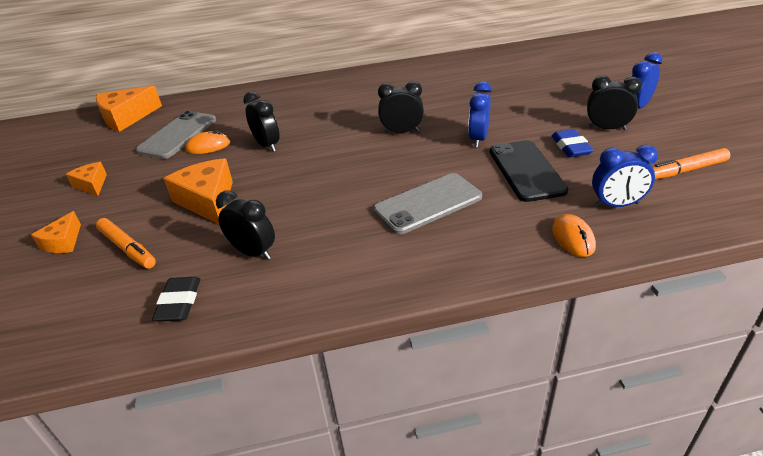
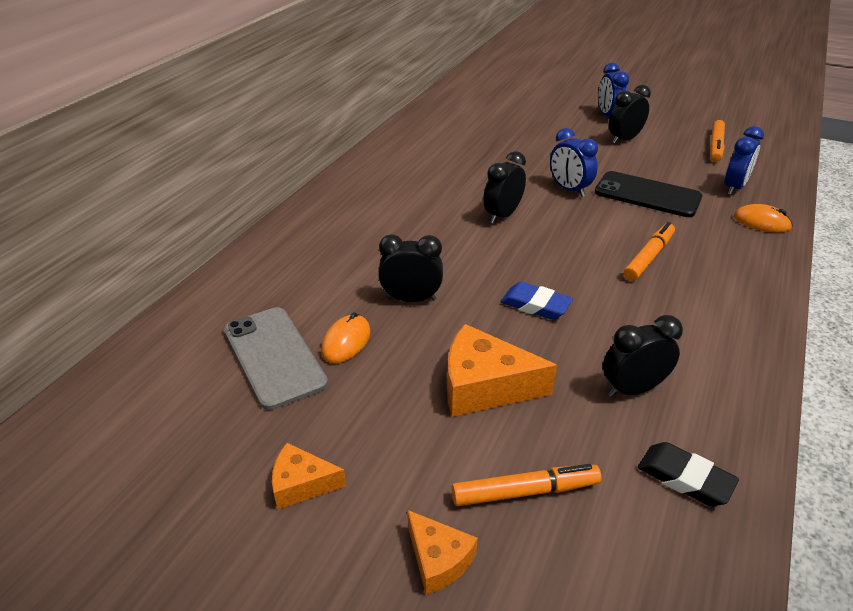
camera: 55 degrees left, 0 degrees up
orange cheese [96,86,162,132] -> none
grey phone [373,173,482,235] -> orange marker [624,222,675,281]
blue eraser [552,129,594,157] -> blue eraser moved to [500,282,573,320]

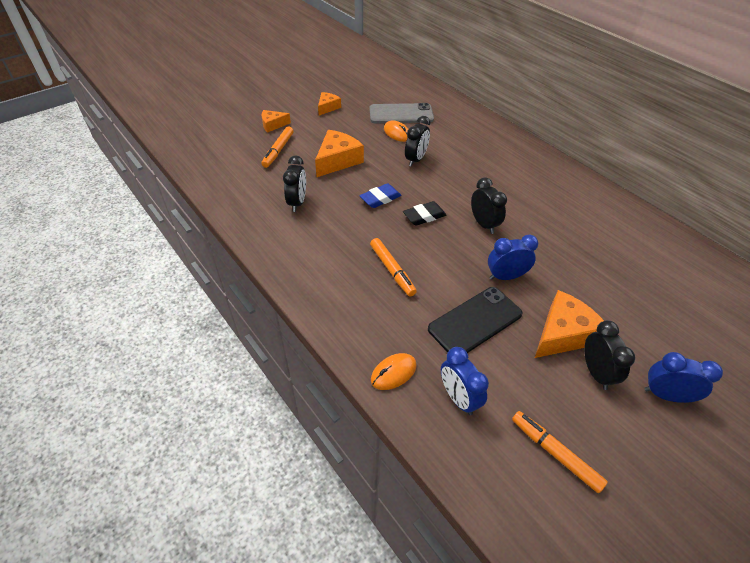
camera: 115 degrees right, 10 degrees up
black eraser [638,442,739,506] -> black eraser moved to [403,201,446,226]
none -> orange cheese [535,290,604,358]

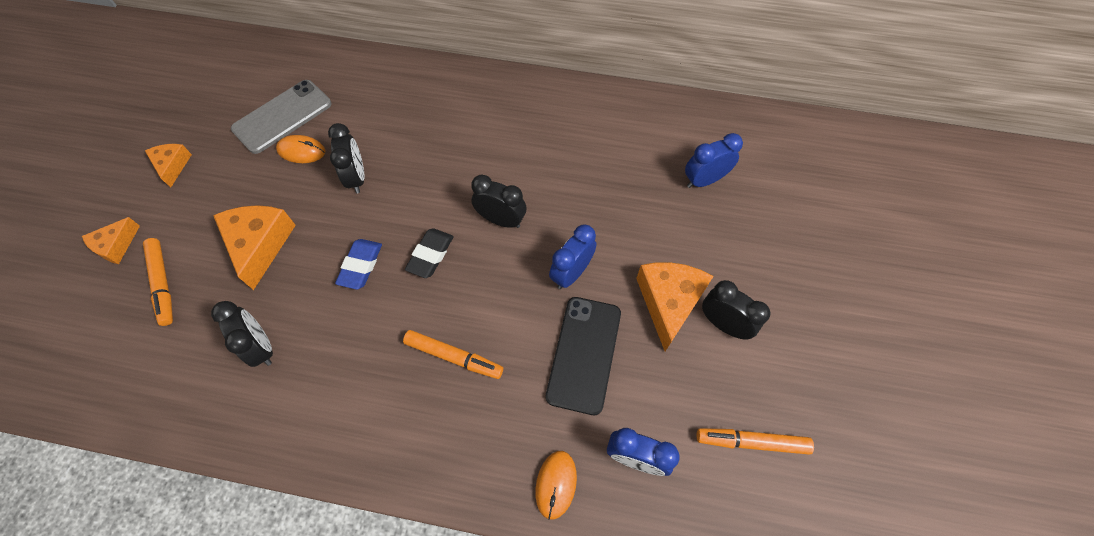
camera: 40 degrees left, 15 degrees up
blue clock [644,352,723,403] -> blue clock moved to [685,133,743,188]

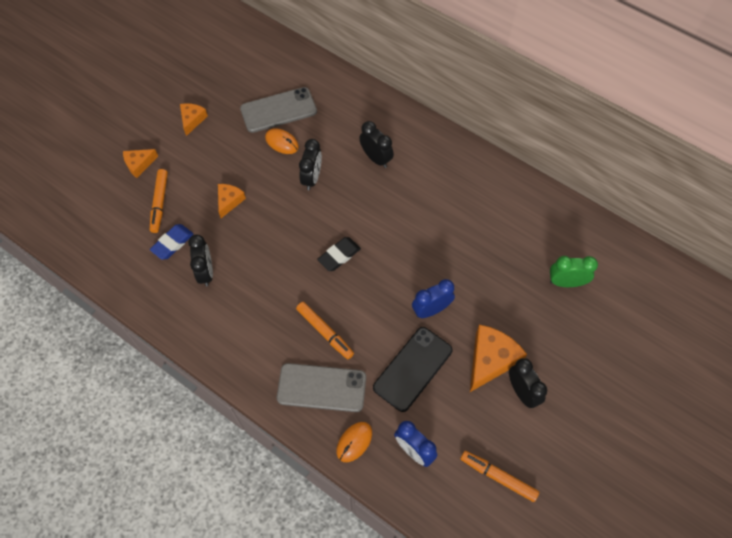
camera: 25 degrees right, 0 degrees up
orange cheese [213,205,296,290] -> orange cheese [218,184,246,218], size x0.58
blue eraser [335,239,382,289] -> blue eraser moved to [150,224,193,260]
black clock [471,175,526,228] -> black clock moved to [359,121,394,168]
blue clock [685,133,743,188] -> green clock [550,256,598,287]
none -> grey phone [277,363,366,412]

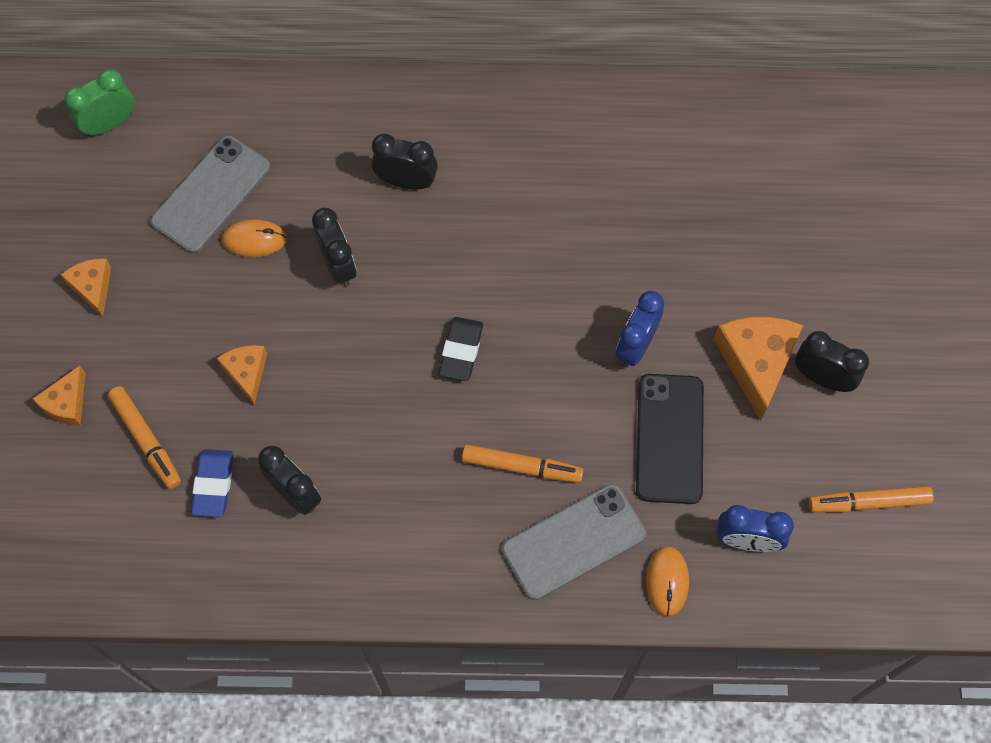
camera: 35 degrees left, 5 degrees up
green clock [550,256,598,287] -> green clock moved to [64,69,134,137]

